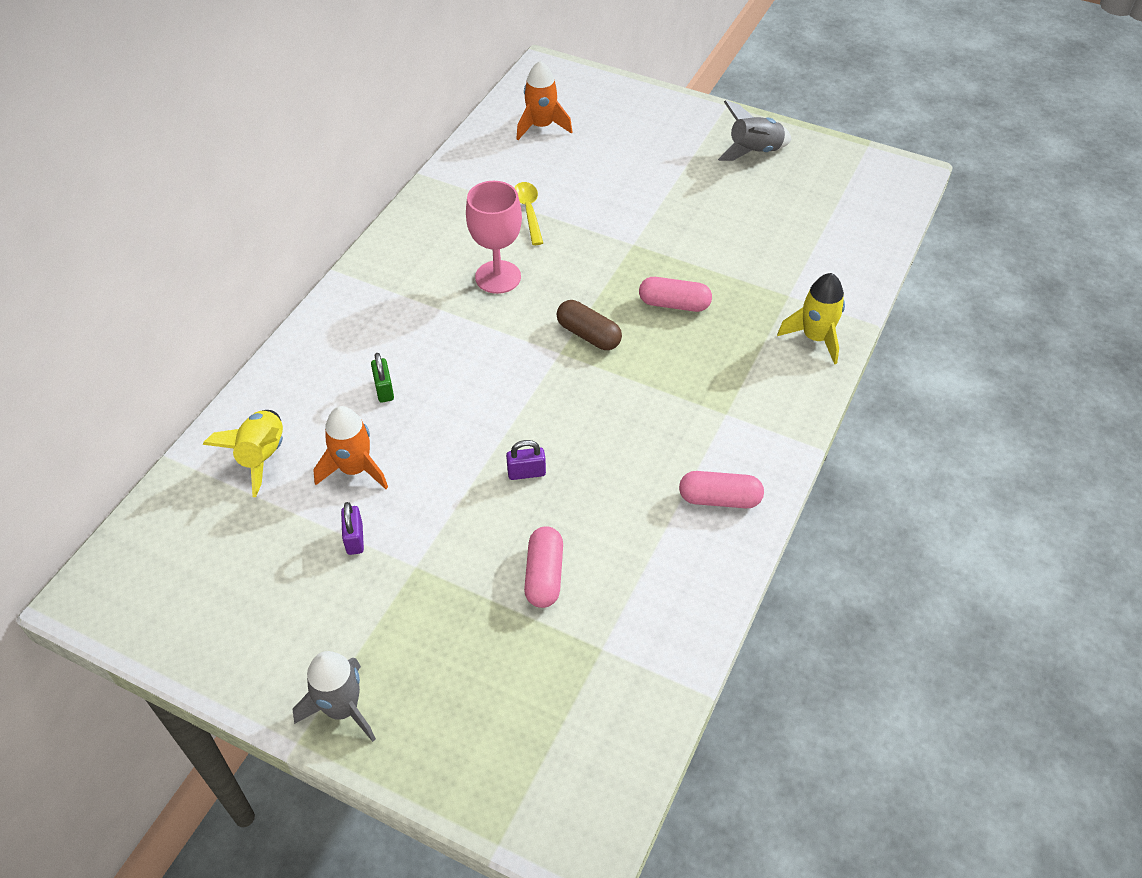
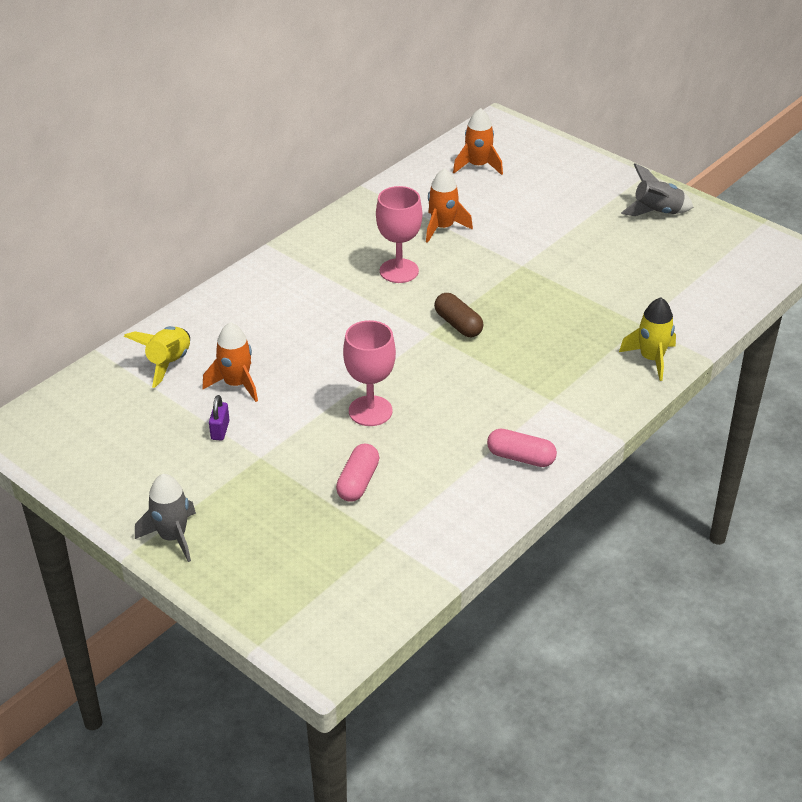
camera: 15 degrees right, 10 degrees down
green padlock [371,353,394,403] -> none
purple padlock [506,440,546,480] -> pink goblet [343,320,396,426]
yellow spoon [514,182,543,245] -> orange rocket [426,168,473,243]
pink capsule [639,277,712,312] -> none

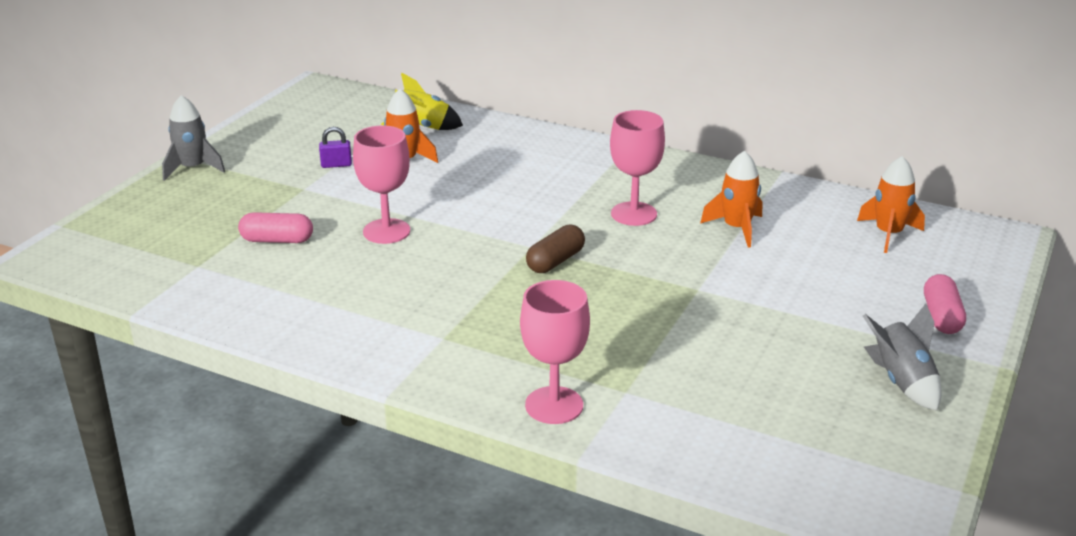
camera: 75 degrees right, 10 degrees down
pink capsule [487,429,557,467] -> pink capsule moved to [924,274,966,334]
yellow rocket [619,297,676,381] -> pink goblet [520,280,590,424]

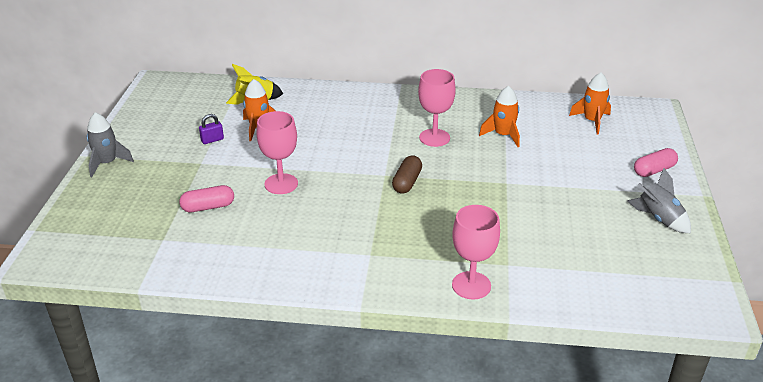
camera: 20 degrees left, 5 degrees up
pink capsule [924,274,966,334] -> pink capsule turned 75 degrees clockwise [634,148,678,177]

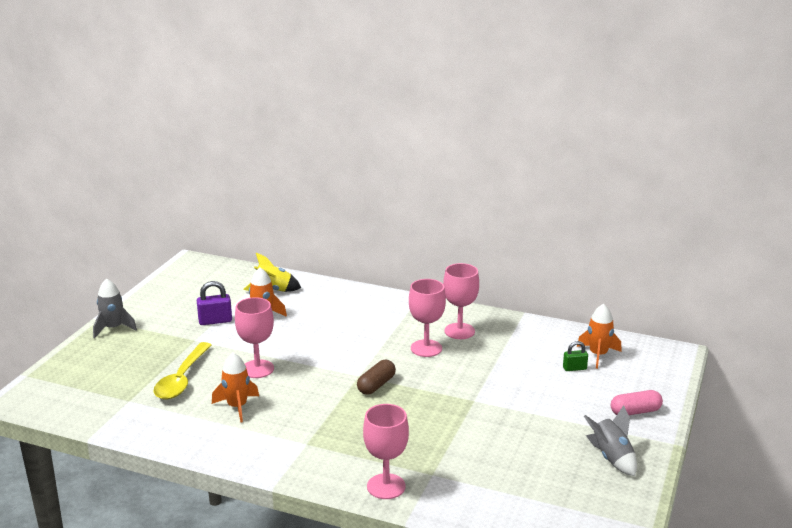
camera: 15 degrees right, 10 degrees down
pink capsule [179,185,234,212] -> yellow spoon [153,342,211,399]
purple padlock [199,114,224,144] -> purple padlock [197,281,232,325], size x1.53
orange rocket [479,86,520,147] -> orange rocket moved to [212,353,259,423]
none -> pink goblet [443,263,479,339]
none -> green padlock [563,341,588,371]

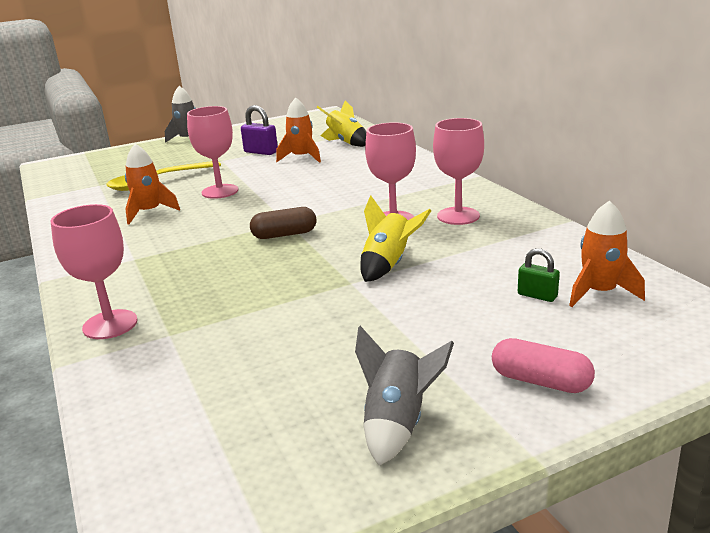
camera: 45 degrees right, 0 degrees up
none -> yellow rocket [360,195,431,282]

